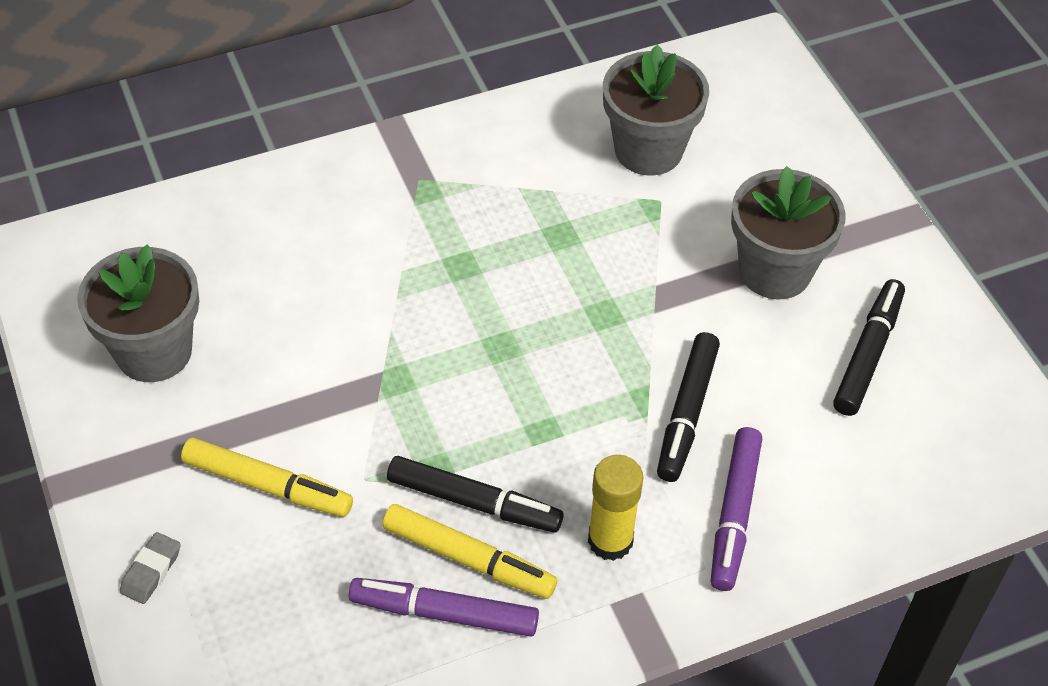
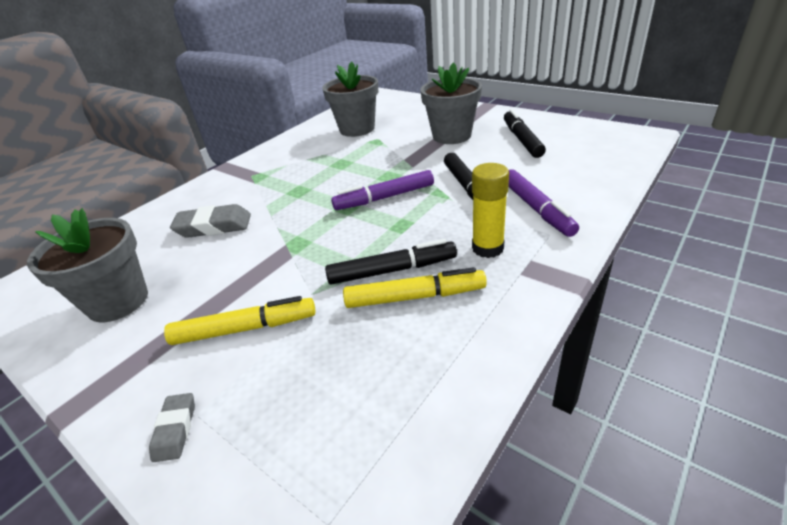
camera: 25 degrees left, 15 degrees down
purple marker [349,578,539,637] -> purple marker moved to [331,170,434,210]
none -> grey eraser [170,204,251,238]

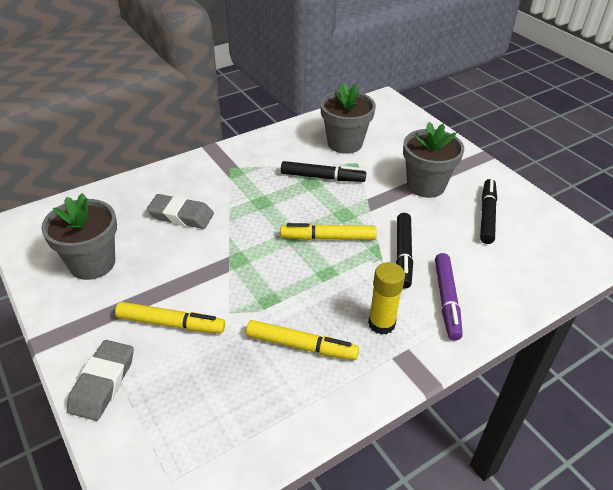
camera: 15 degrees right, 5 degrees up
grey eraser [149,393,195,462] -> grey eraser [67,340,134,421], size x1.77
black marker [325,239,457,285] -> black marker moved to [281,161,366,182]
purple marker [331,170,434,210] -> yellow marker [280,223,377,240]

